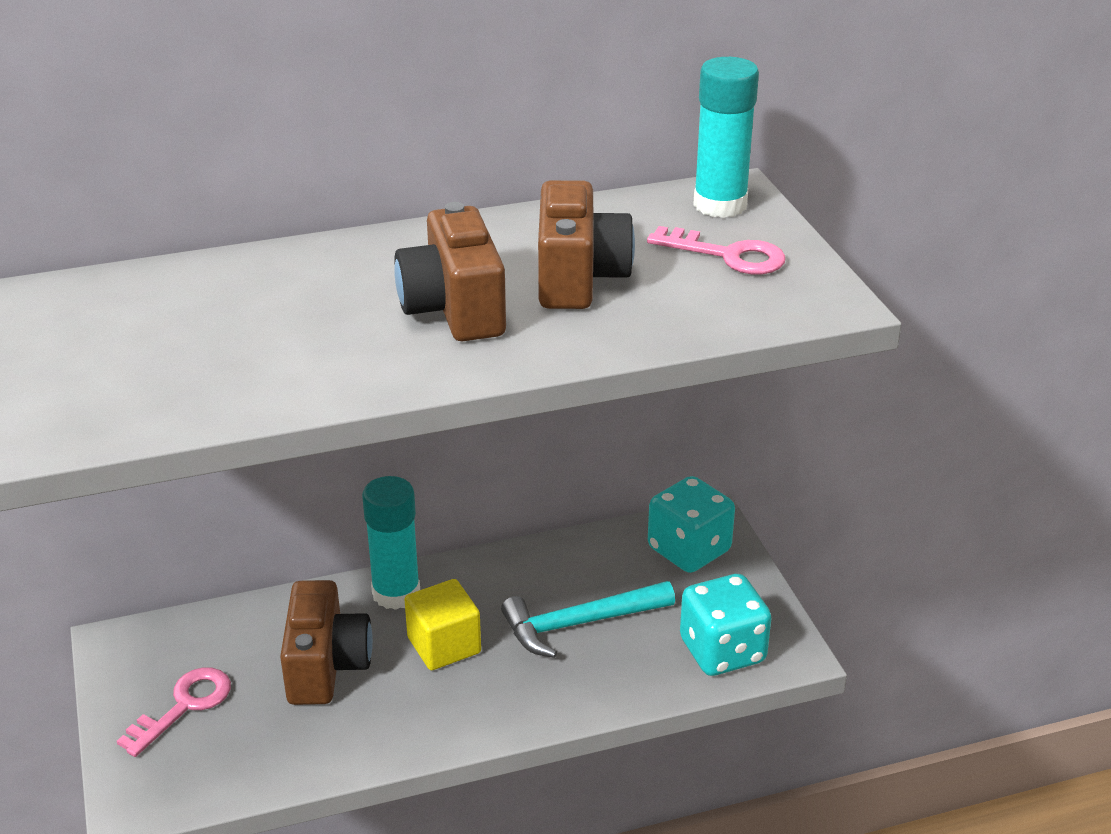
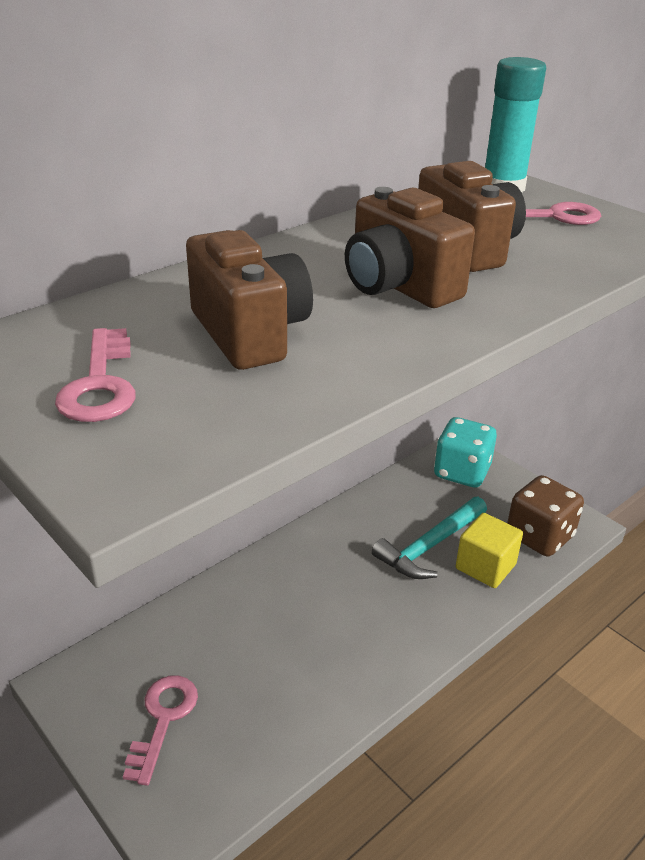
camera: 25 degrees left, 0 degrees up
brown camera [280,580,373,705] -> brown camera moved to [186,230,313,370]
turquoise glue stick [362,476,420,610] -> none
yellow cube [404,579,481,670] -> yellow cube moved to [456,513,523,588]
turquoise dice [680,574,771,676] -> brown dice [507,475,584,557]
none -> pink key [55,328,136,422]

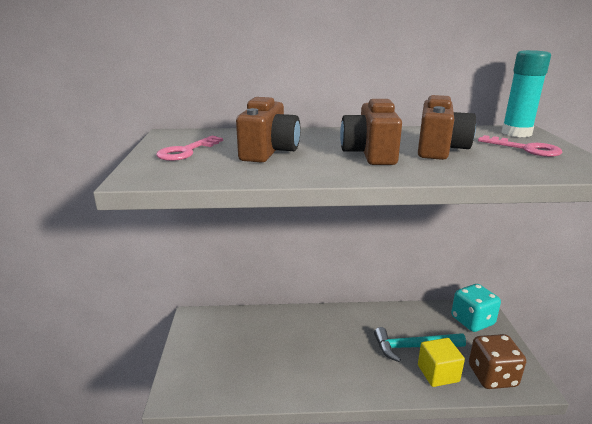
camera: 40 degrees right, 10 degrees down
pink key [123,675,198,785] -> none

